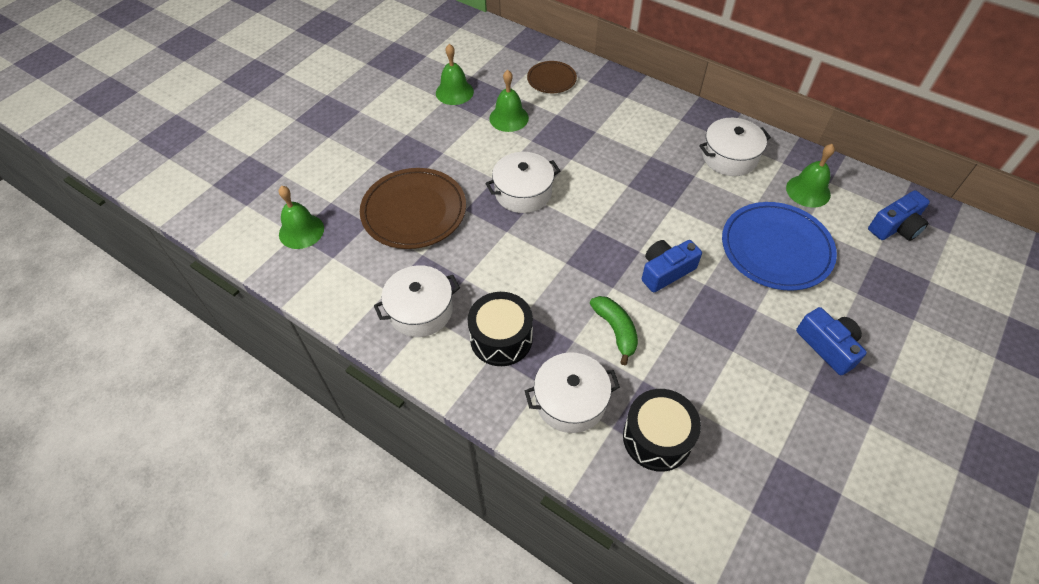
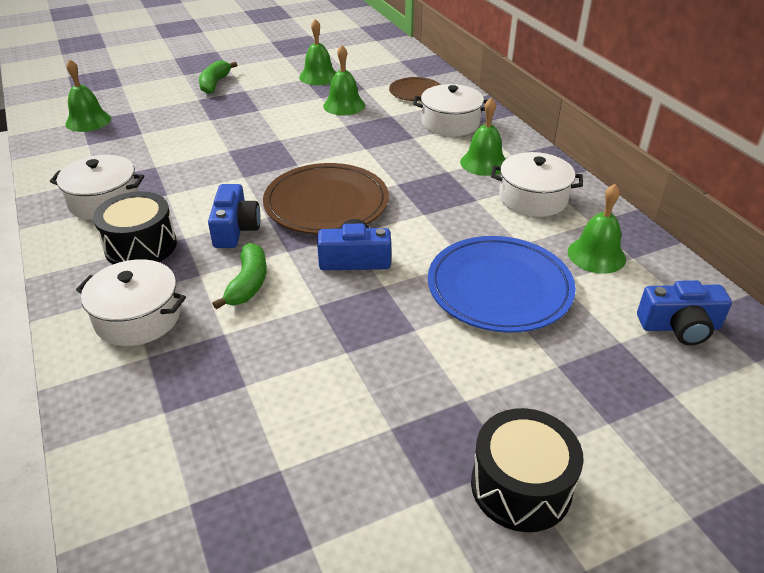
camera: 30 degrees right, 15 degrees down
brown plate [360,168,466,249] -> brown plate moved to [263,163,389,234]
white pot [485,152,560,213] -> white pot moved to [414,84,488,136]
black drum [623,389,701,472] -> black drum moved to [471,408,584,532]
blue camera [796,307,867,375] -> blue camera moved to [208,184,261,248]
none -> green banana [199,60,237,94]
none -> green bell [460,97,506,176]

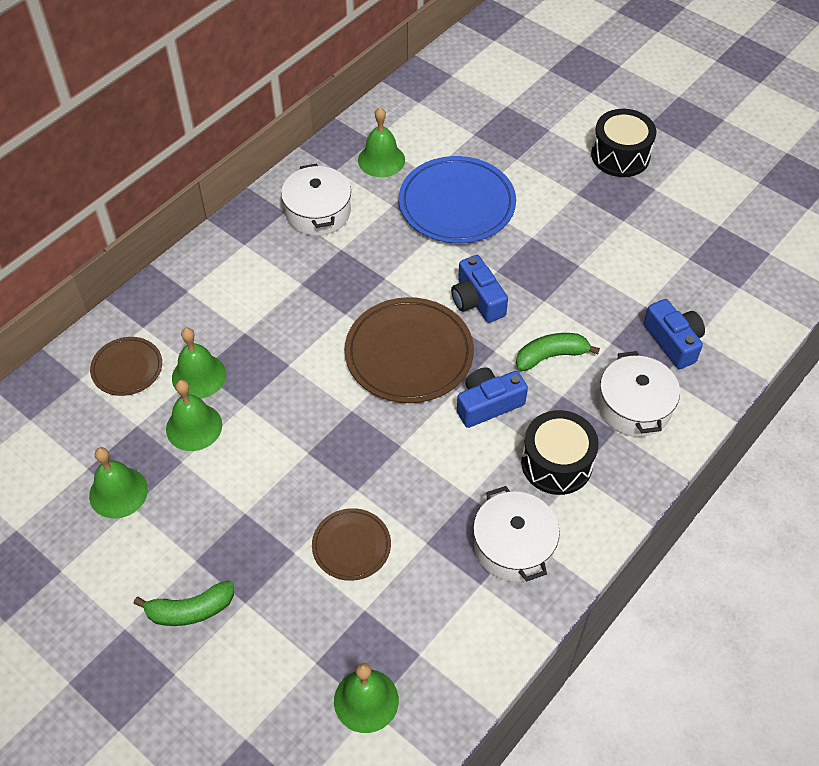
camera: 115 degrees left, 15 degrees up
white pot [414,84,488,136] -> none
green bell [460,97,506,176] -> green bell moved to [172,328,226,399]
blue camera [637,280,732,345] -> blue camera moved to [644,299,705,369]
none -> brown plate [312,508,391,581]

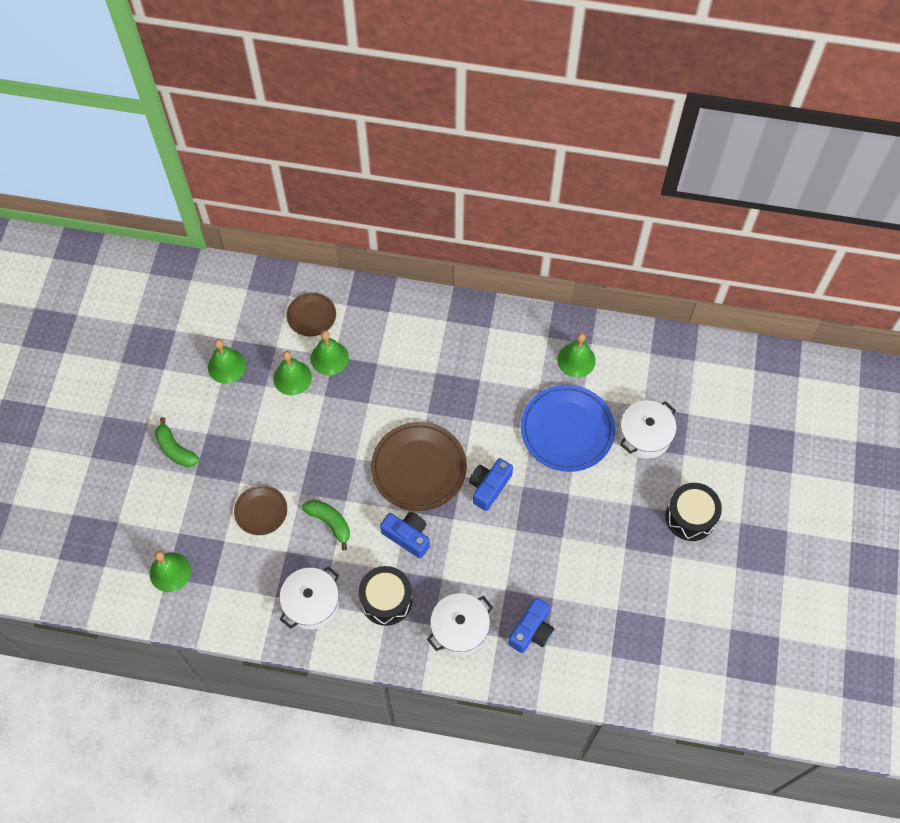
camera: 60 degrees right, 10 degrees up
white pot [281,164,351,236] -> white pot moved to [619,400,677,459]
green banana [516,333,600,371] -> green banana moved to [302,500,350,551]

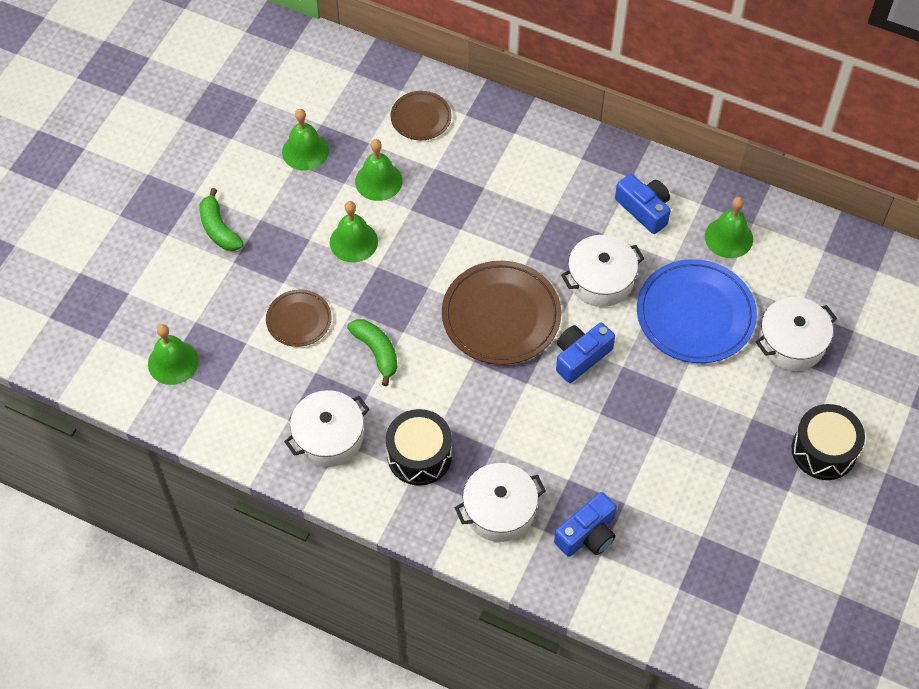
camera: 15 degrees right, 5 degrees down
green bell [311,331,349,375] -> green bell moved to [330,201,378,262]
blue camera [380,512,430,558] -> blue camera moved to [615,174,671,234]
none -> white pot [561,235,645,307]

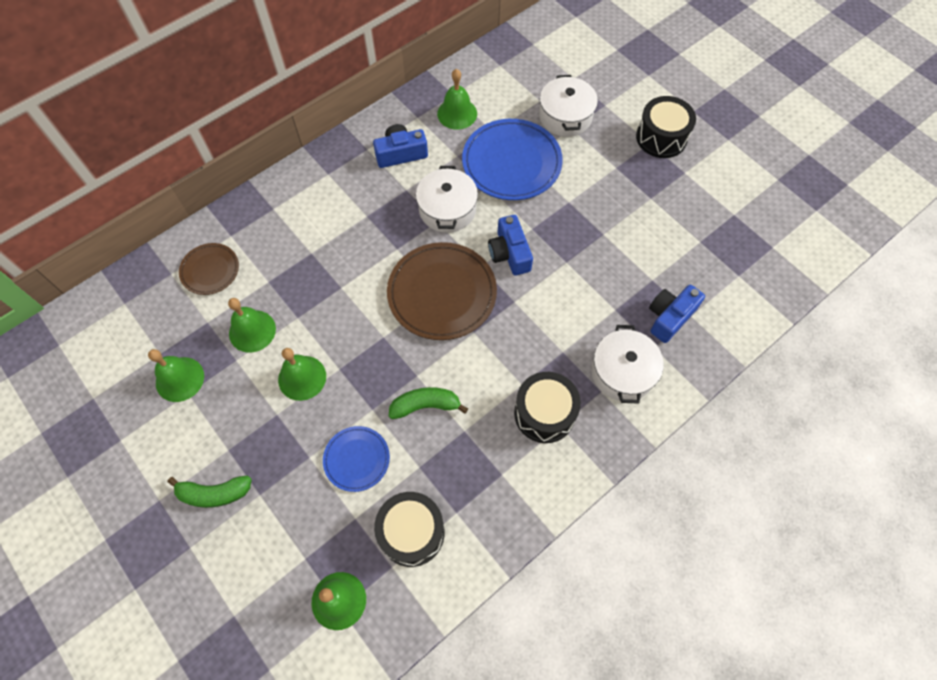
camera: 65 degrees left, 5 degrees up
brown plate [266,289,332,347] -> blue plate [323,426,390,492]
white pot [284,390,370,467] -> none
blue camera [554,492,617,557] -> blue camera turned 120 degrees counterclockwise [649,285,705,343]
none -> black drum [374,492,445,567]

